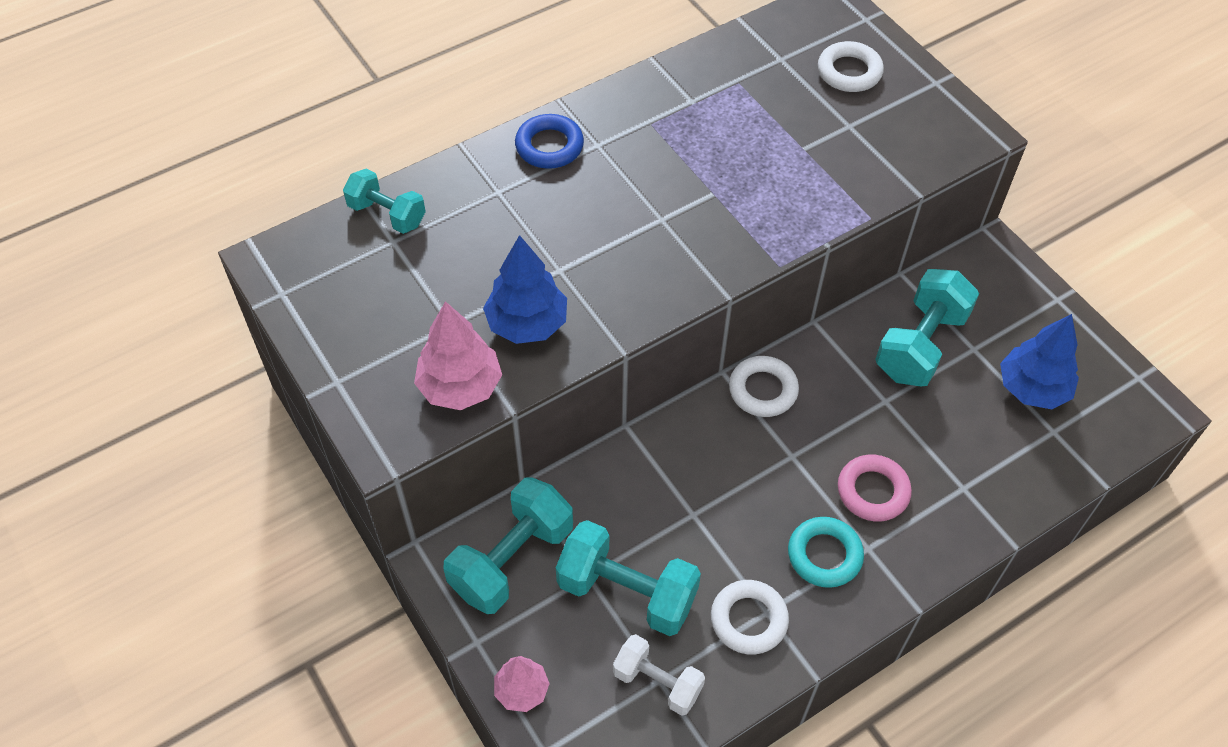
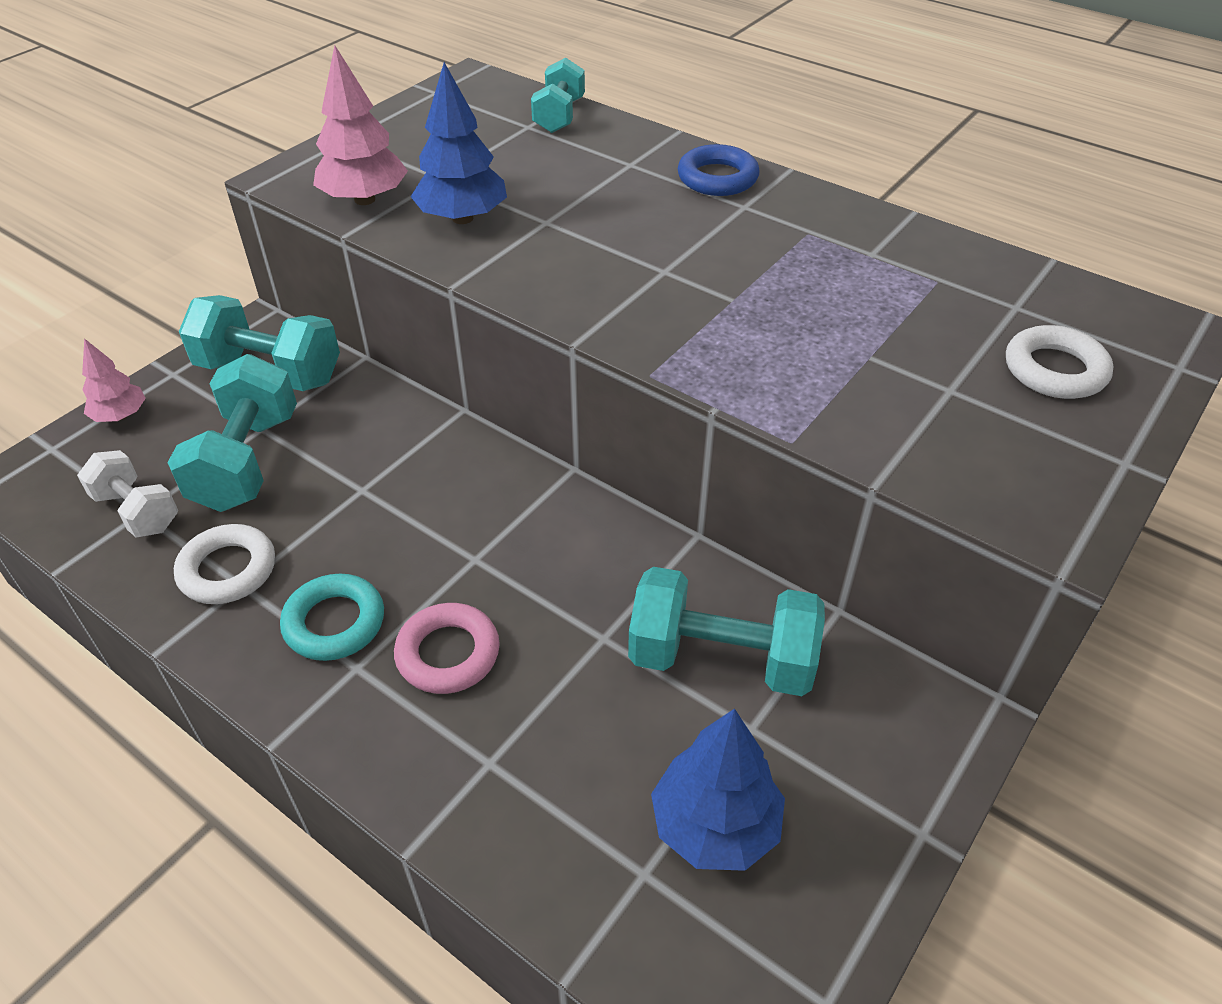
camera: 70 degrees right, 10 degrees down
white dumbbell [613,634,705,716] -> white dumbbell turned 60 degrees counterclockwise [77,450,178,538]
white ring [729,356,799,417] -> none

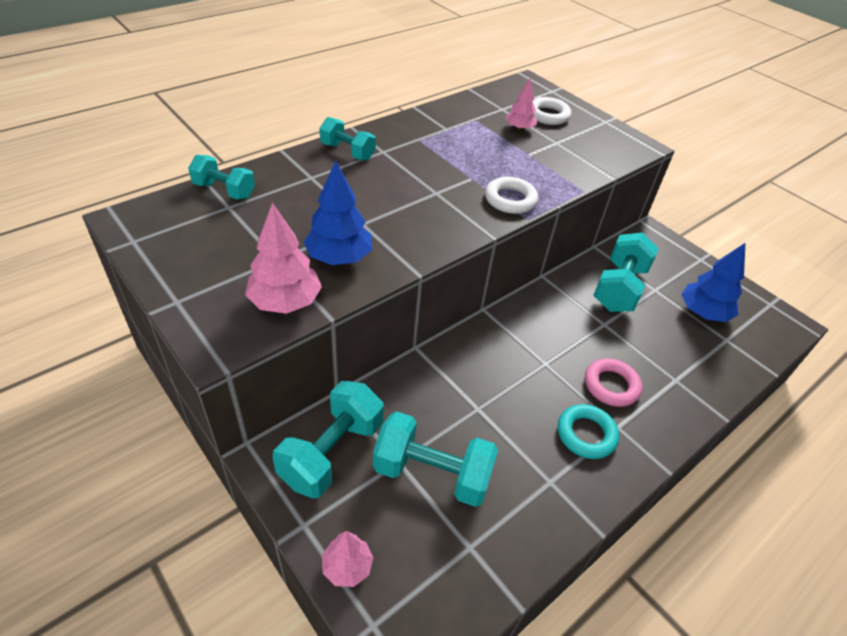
camera: 80 degrees left, 0 degrees up
white dumbbell [77,450,178,538] -> none
white ring [174,524,275,604] -> white ring moved to [485,177,538,214]
blue ring [678,144,759,196] -> turquoise dumbbell [319,117,376,161]
none -> pink tree [505,79,537,131]

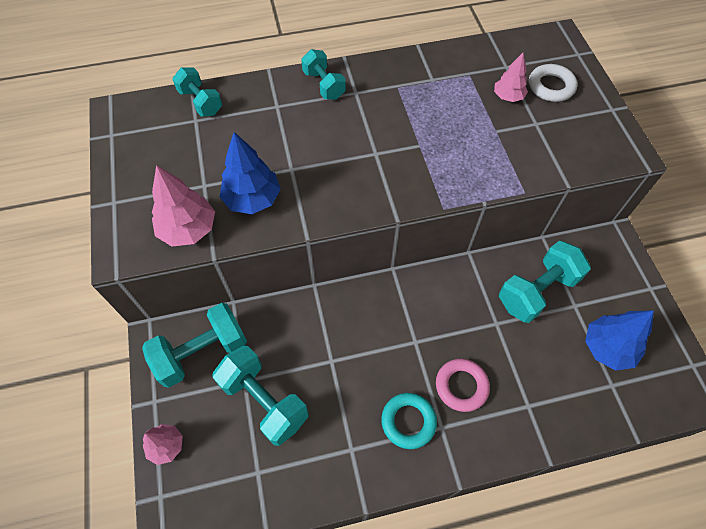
camera: 30 degrees right, 15 degrees up
white ring [485,177,538,214] -> none

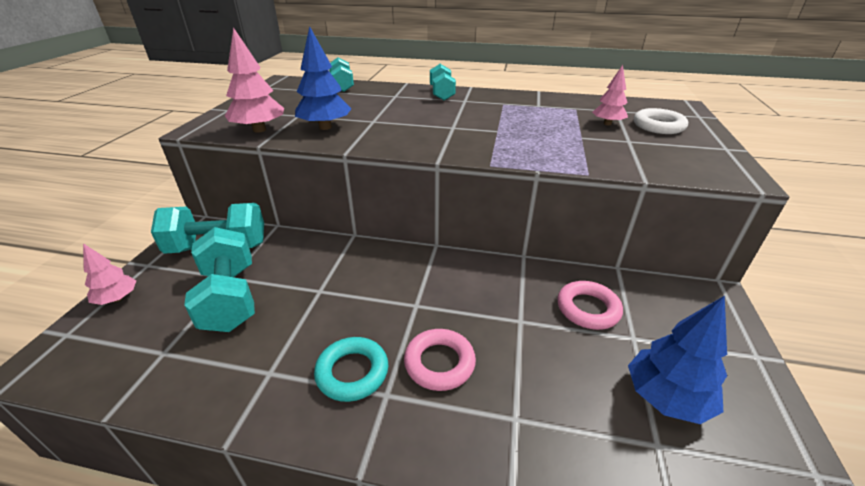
camera: 25 degrees right, 25 degrees down
turquoise dumbbell [499,241,591,323] -> pink ring [557,281,623,330]

